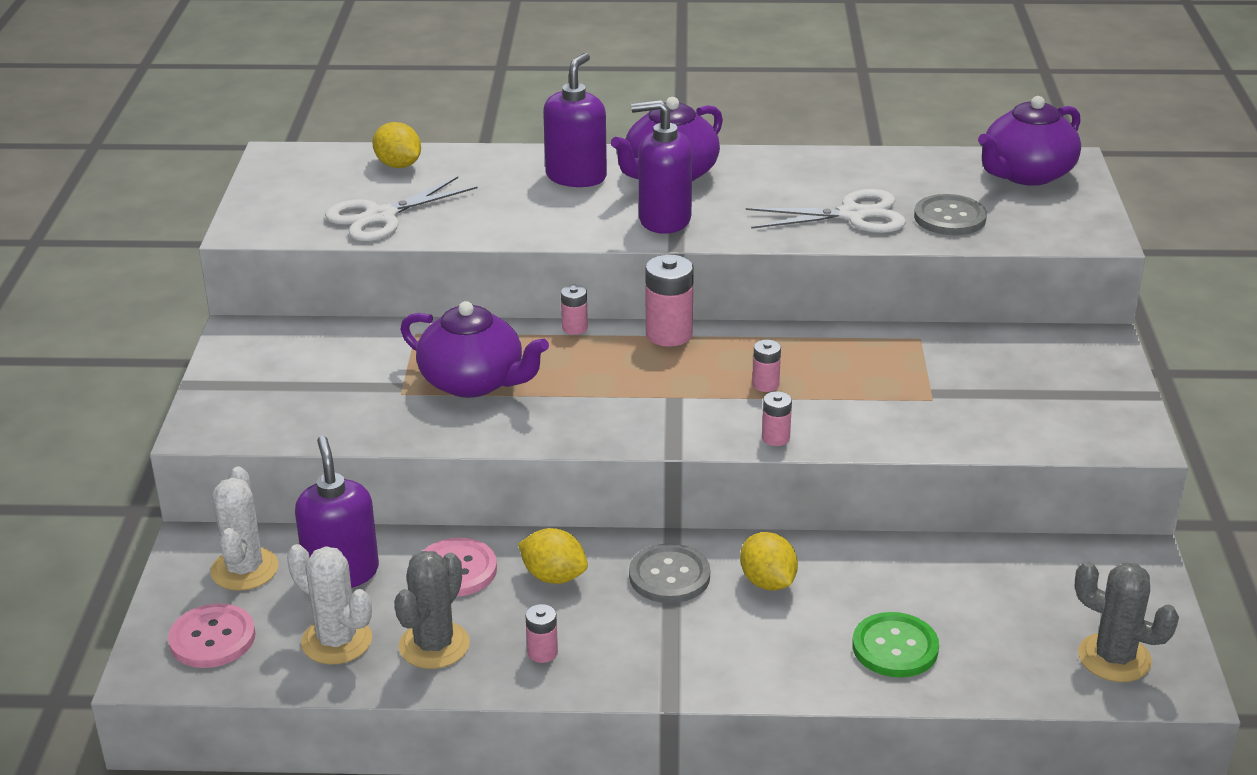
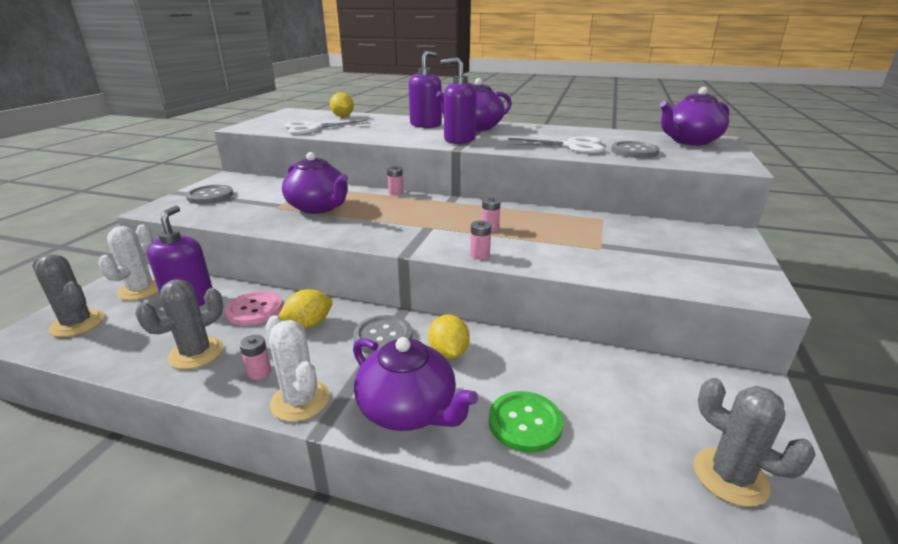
camera: 15 degrees right, 5 degrees down
pink button [168,603,255,668] -> grey cactus [32,254,105,337]
white cactus [287,544,372,664] -> white cactus moved to [266,315,330,422]
yellow lemon [518,528,588,584] -> yellow lemon turned 75 degrees counterclockwise [278,289,333,328]
pink battery [646,254,694,347] -> none
none -> grey button [186,185,233,204]
none -> purple teapot [353,337,478,431]

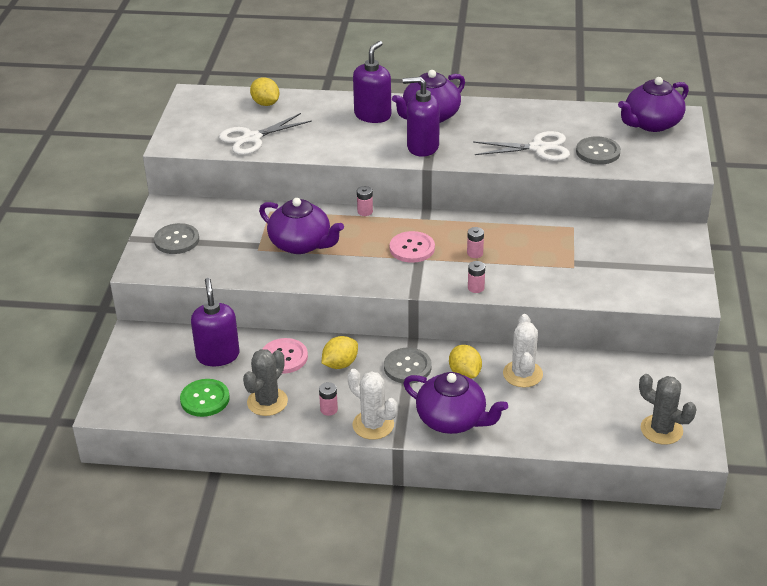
camera: 10 degrees left, 10 degrees up
grey cactus [32,254,105,337] -> none
white cactus [98,224,159,300] -> white cactus moved to [503,314,543,388]
green button [489,391,563,453] -> green button moved to [180,379,230,417]
none -> pink button [390,231,435,263]

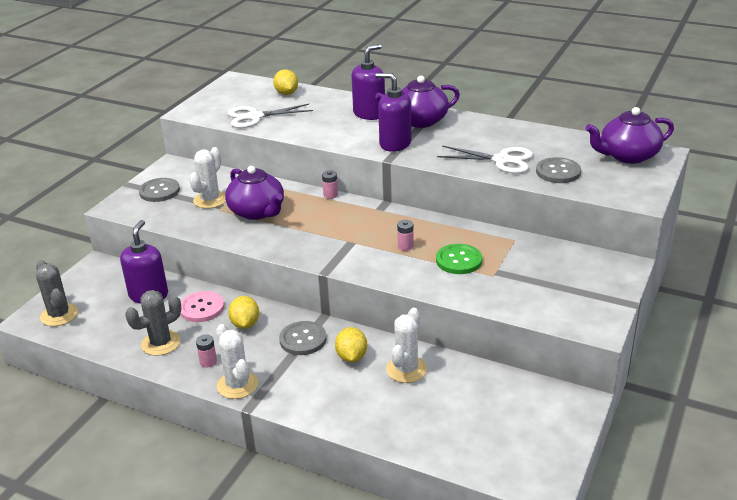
camera: 20 degrees right, 5 degrees down
green button [180,379,230,417] -> green button moved to [436,244,482,274]
yellow lemon [322,336,358,369] -> yellow lemon turned 75 degrees counterclockwise [228,296,259,329]
pink button [390,231,435,263] -> none
purple teapot [403,372,508,434] -> none
pink battery [468,261,485,293] -> none
grey cactus [639,374,696,445] -> grey cactus moved to [36,260,78,326]
none -> white cactus [189,147,226,209]

